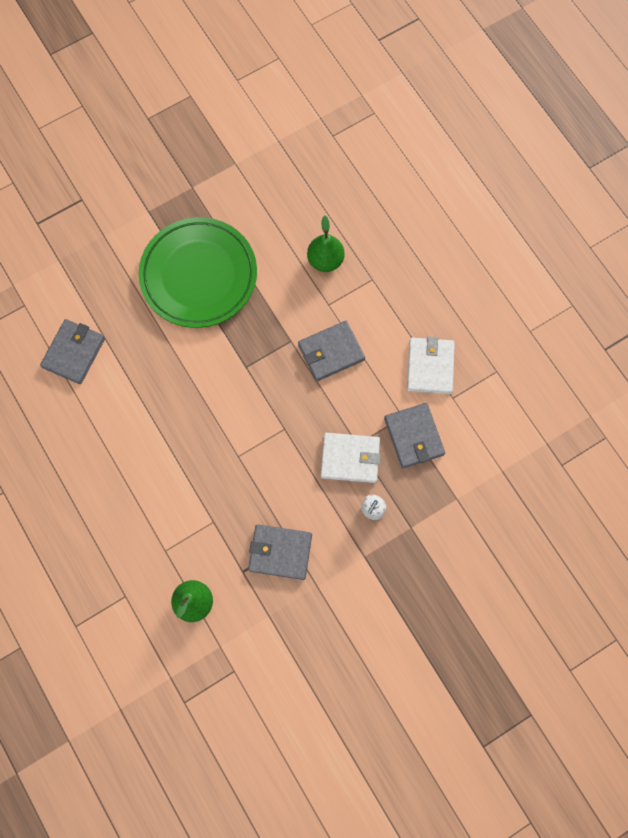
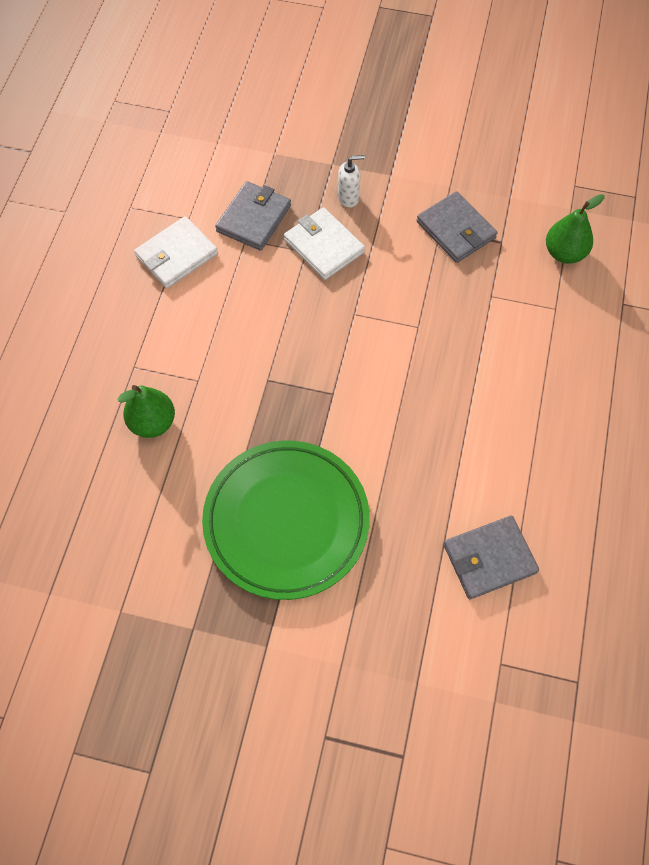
camera: 135 degrees left, 10 degrees down
grey wallet [298,321,365,381] -> none

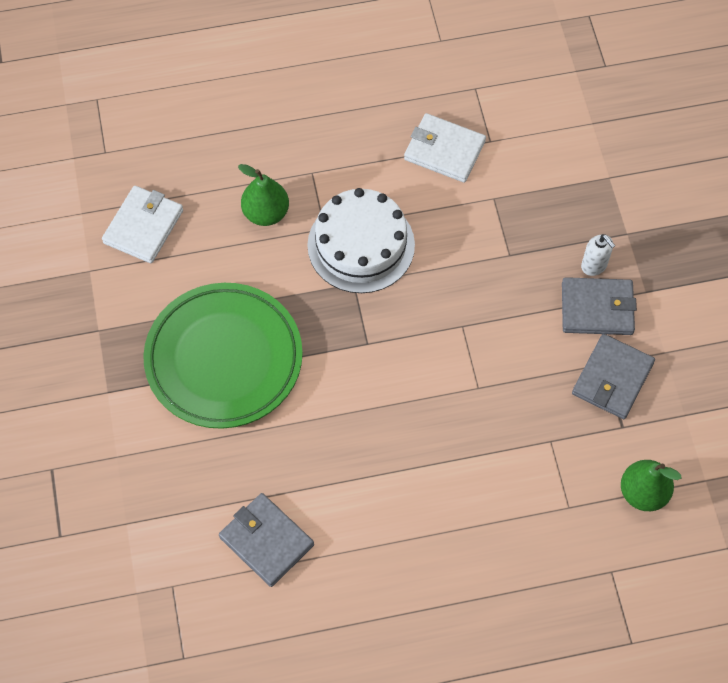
camera: 65 degrees right, 0 degrees up
grey wallet [215,181,291,251] -> grey wallet moved to [562,277,637,335]
white wallet [284,207,365,280] -> white wallet moved to [102,186,183,263]
none -> white cake [307,188,415,293]

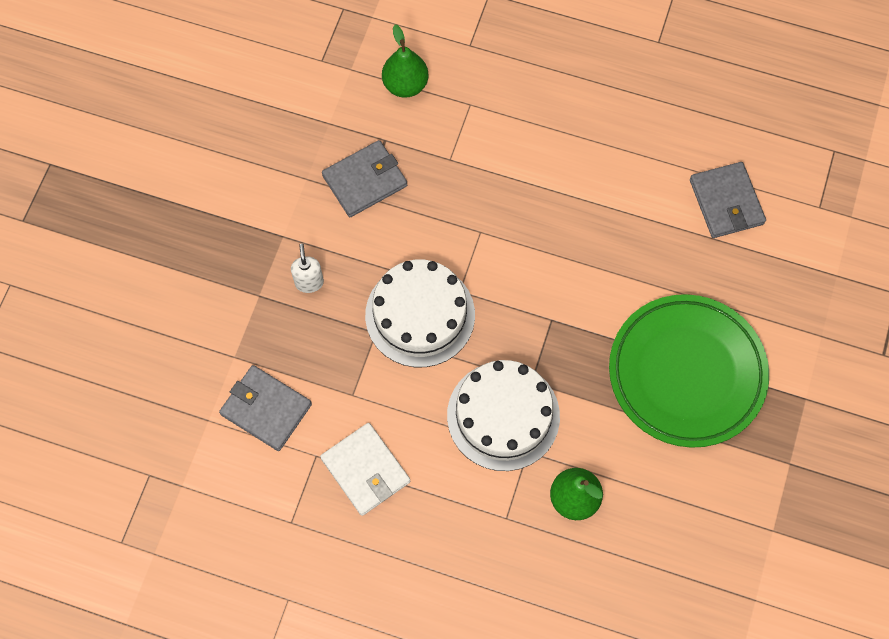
camera: 150 degrees left, 5 degrees up
white wallet [102,186,183,263] -> none
grey wallet [562,277,637,335] -> grey wallet moved to [219,365,312,451]
none -> white cake [365,260,475,367]

